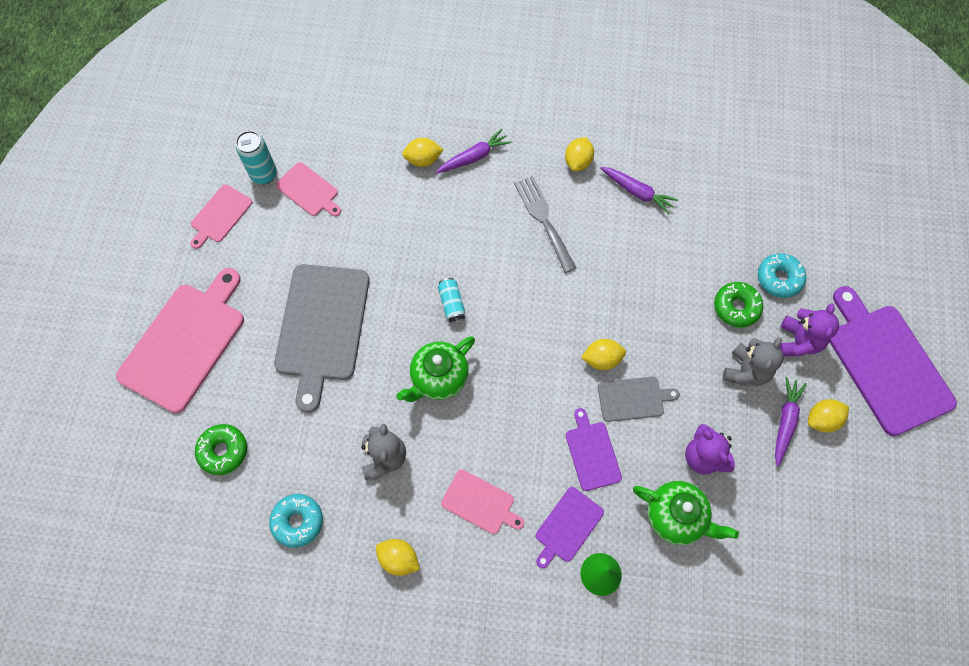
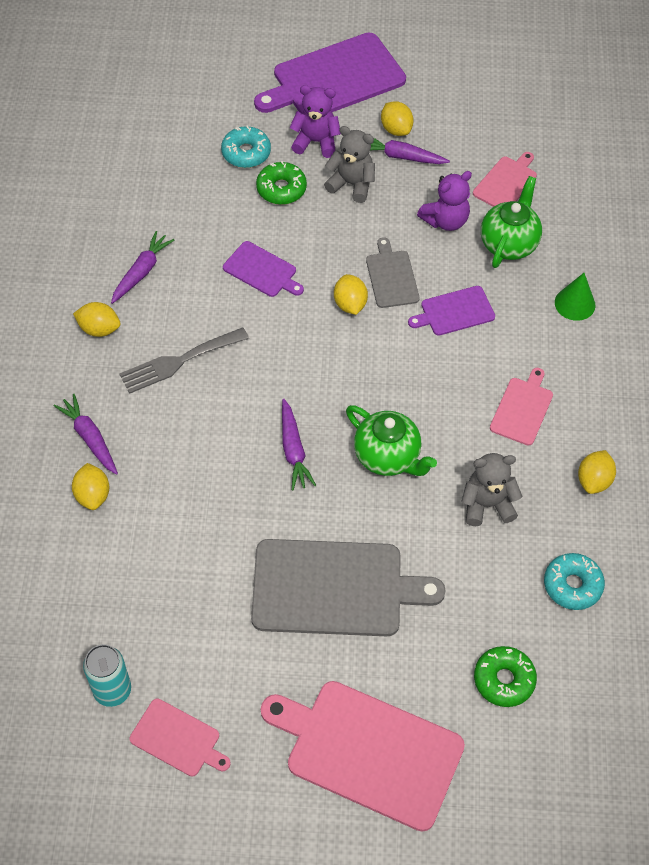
camera: 95 degrees left, 10 degrees down
pink cutting board [276,162,341,216] -> pink cutting board moved to [473,152,537,207]
turquoise can [438,278,465,323] -> purple carrot [282,399,316,490]
purple cutting board [535,487,604,568] -> purple cutting board moved to [223,241,304,297]

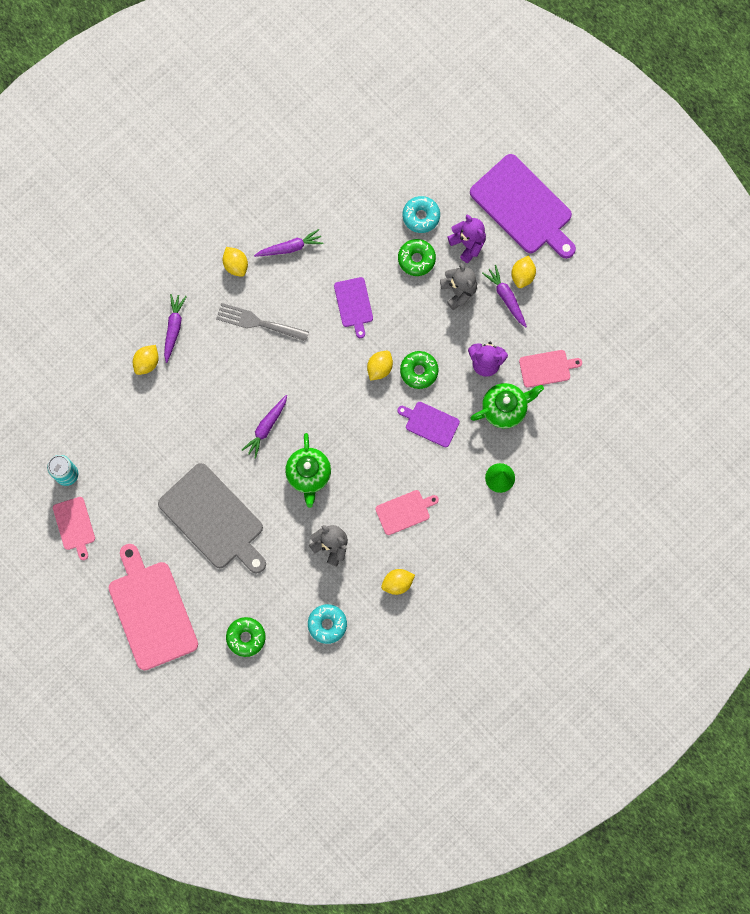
camera: 45 degrees right, 20 degrees up
purple cutting board [254,32,406,113] -> purple cutting board turned 150 degrees counterclockwise [470,154,576,259]
grey cutting board [366,237,420,308] -> green donut [400,351,439,389]

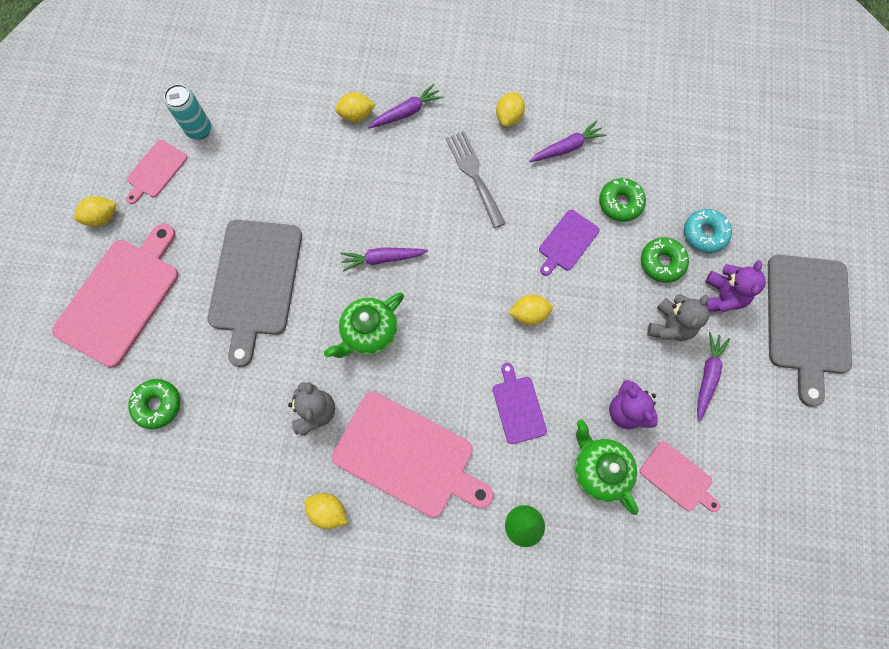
camera: 50 degrees right, 5 degrees down
purple carrot [254,229,324,257] -> purple carrot turned 60 degrees counterclockwise [529,121,606,162]
turquoise donut [308,604,347,644] -> none
pink cutting board [376,490,439,535] -> pink cutting board [332,392,494,517], size x1.98
green donut [400,351,439,389] -> green donut moved to [599,178,646,222]
purple cutting board [470,154,576,259] -> grey cutting board [768,255,852,407]
green teapot [470,383,544,429] -> green teapot turned 150 degrees counterclockwise [574,420,639,515]
yellow lemon [511,255,536,288] -> yellow lemon moved to [74,196,117,227]

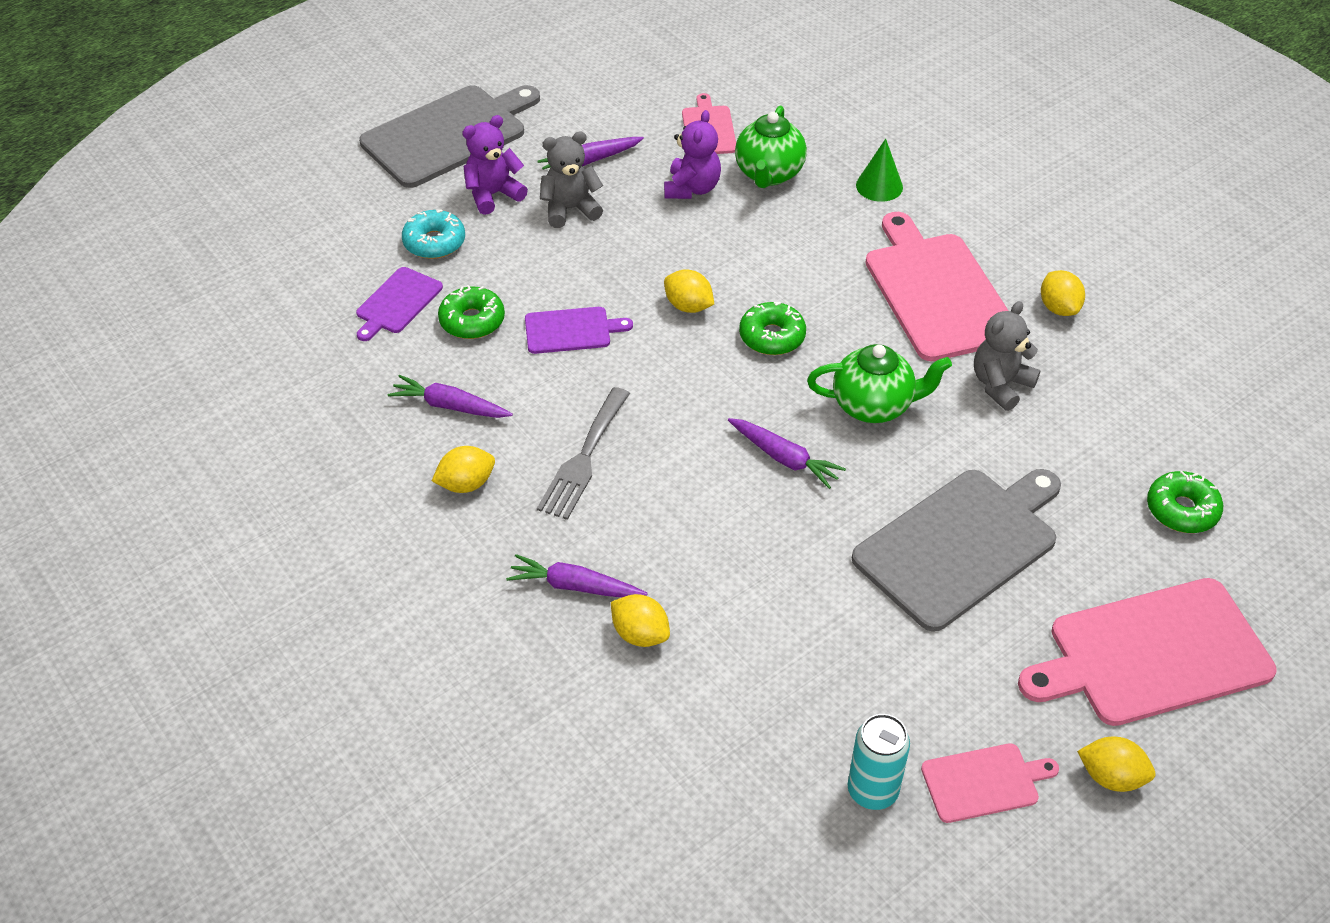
camera: 135 degrees left, 25 degrees down
purple cutting board [493,363,547,444] -> purple cutting board moved to [356,267,443,341]
green donut [641,238,689,283] -> green donut moved to [739,302,806,355]

